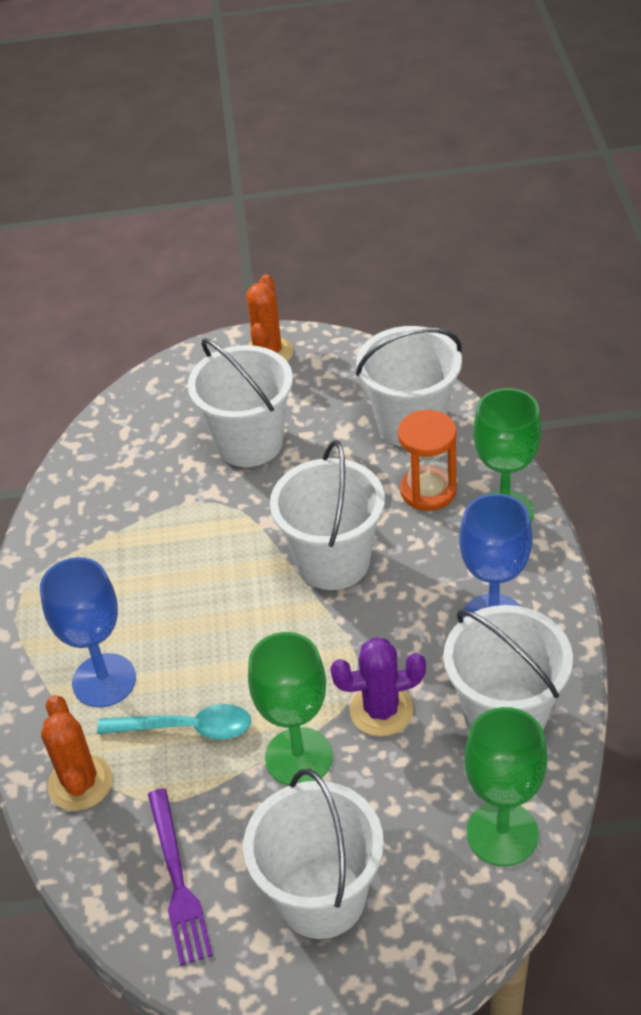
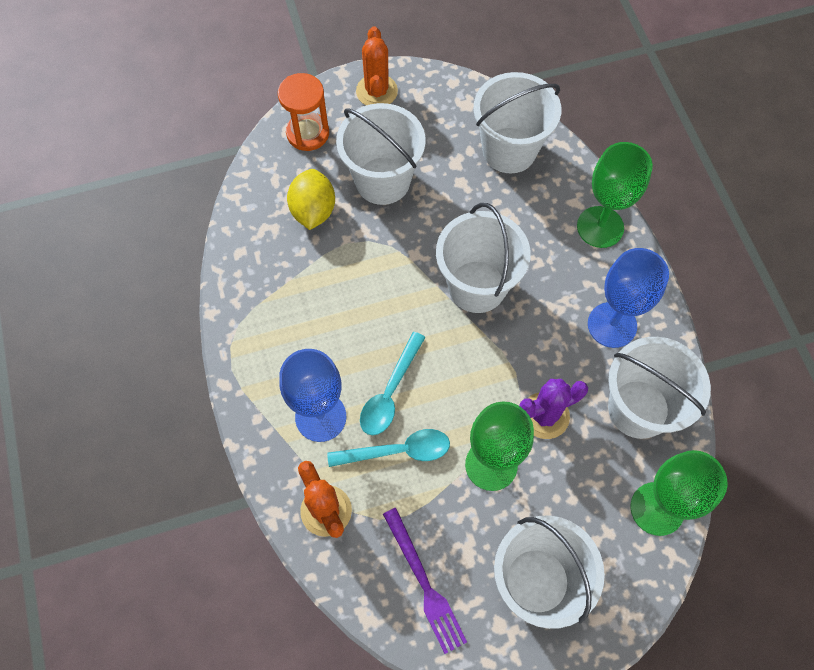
camera: 15 degrees left, 20 degrees up
orange hourglass [398,410,457,511] -> orange hourglass moved to [278,73,329,151]
none -> yellow lemon [287,169,335,230]
none -> turquoise spoon [360,332,426,435]

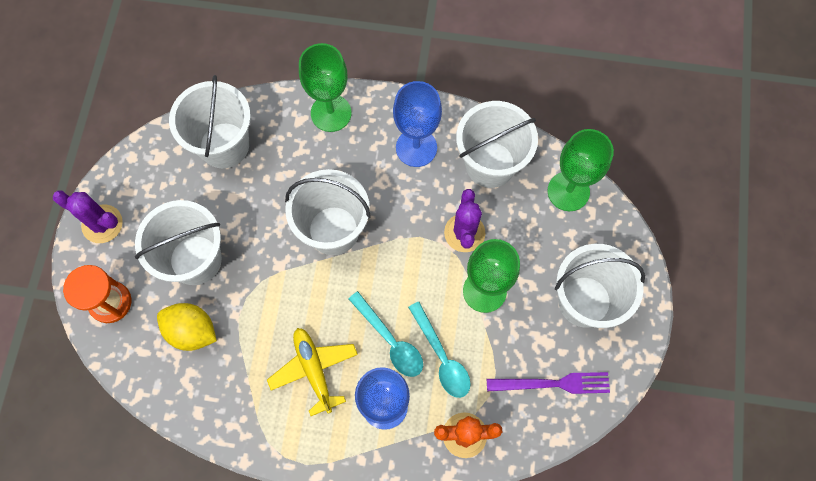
camera: 65 degrees left, 5 degrees up
turquoise spoon [327,429,450,467] -> turquoise spoon turned 135 degrees clockwise [408,302,471,398]
orange cactus [356,27,398,105] -> purple cactus [53,190,123,243]
none -> yellow plane [267,328,358,416]

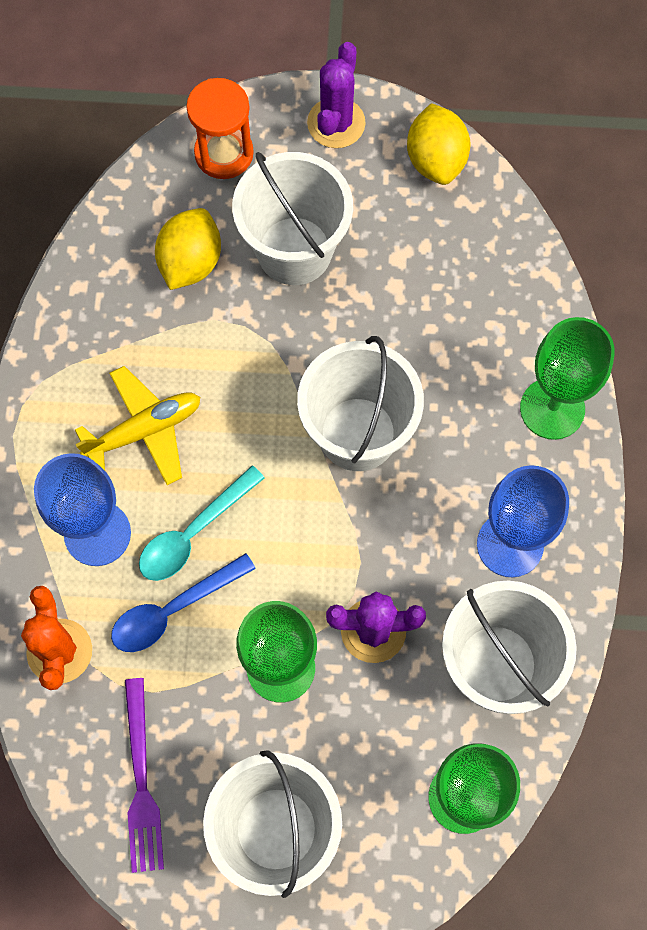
camera: 85 degrees right, 0 degrees up
white bucket [169,75,251,168] -> none
turquoise spoon [408,302,471,398] -> blue spoon [111,553,256,652]
none -> yellow lemon [407,103,471,185]

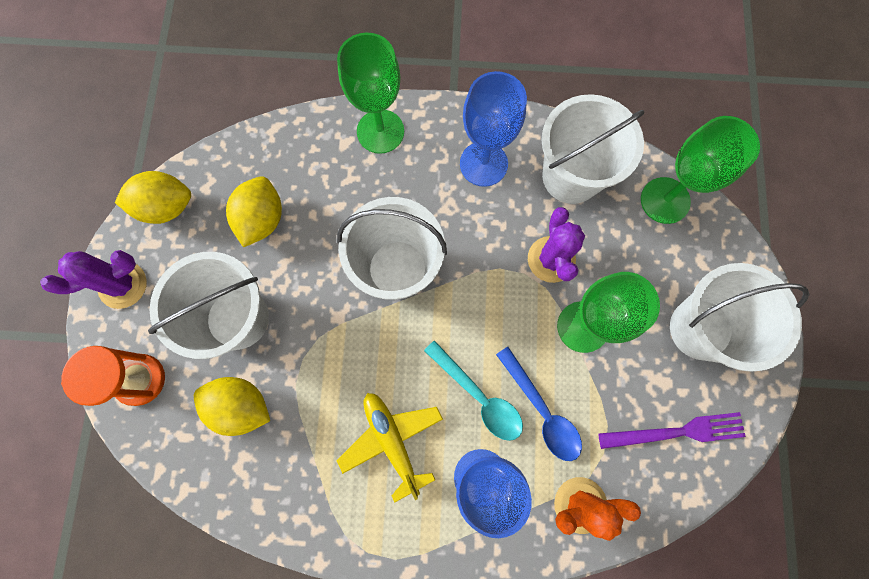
camera: 90 degrees left, 5 degrees up
purple cactus [307,42,366,148] -> purple cactus turned 45 degrees counterclockwise [40,250,147,309]
none -> yellow lemon [226,176,282,247]

